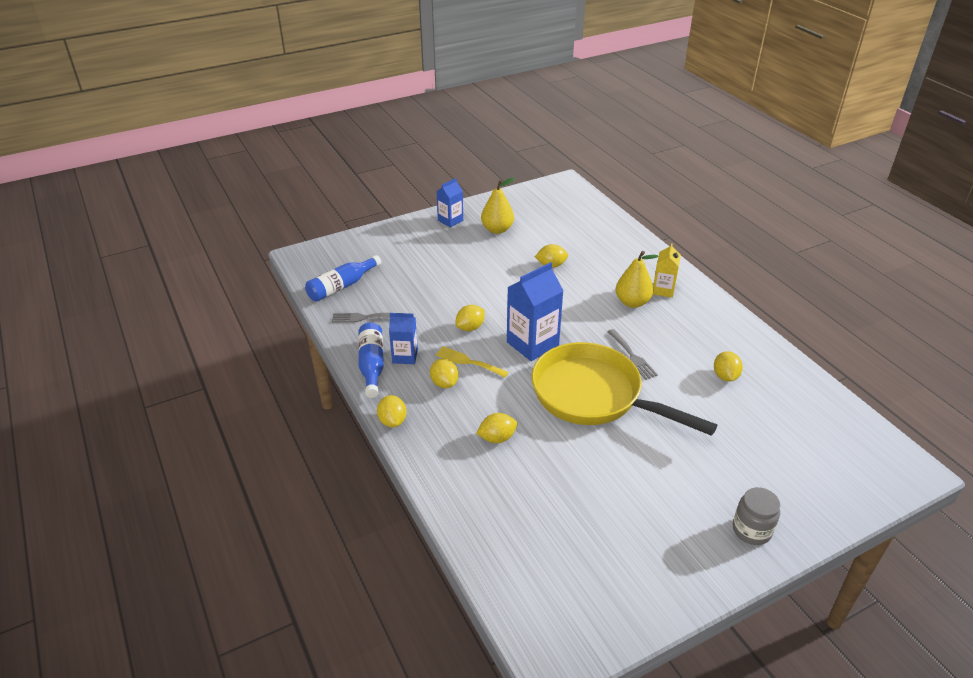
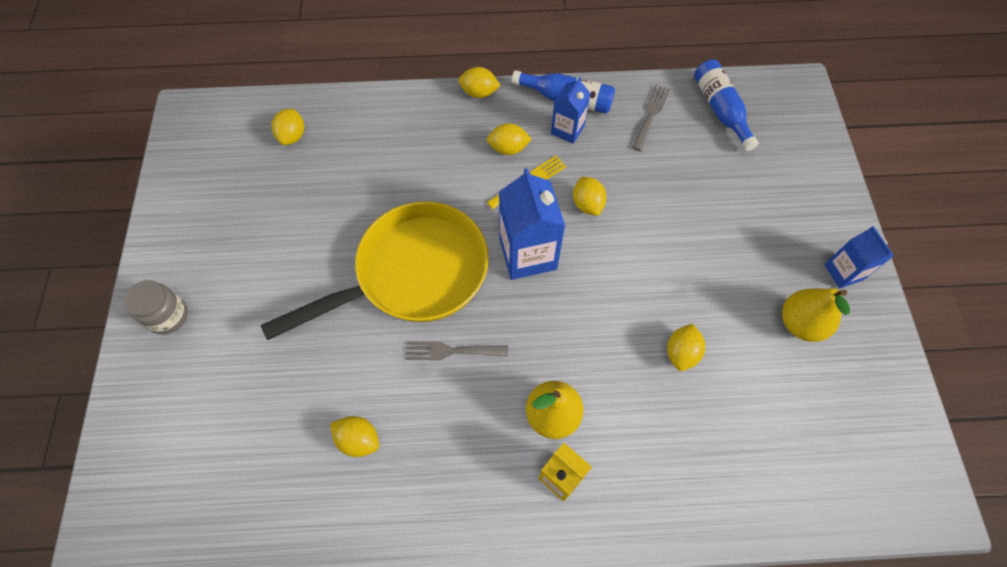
camera: 115 degrees right, 25 degrees up
yellow lemon [476,413,517,443] -> yellow lemon moved to [272,108,304,145]

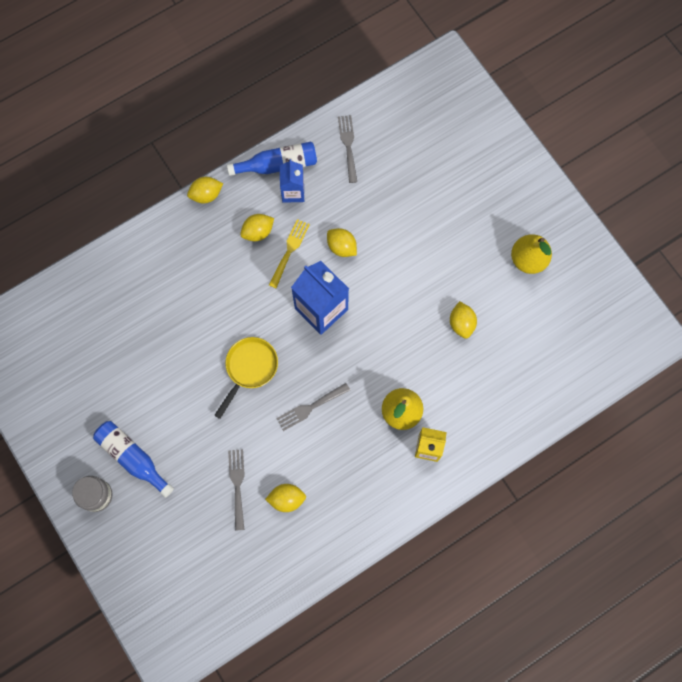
camera: 30 degrees left, 10 degrees up
yellow pan [260,201,489,340] -> yellow pan [214,337,278,419], size x0.50
yellow lemon [272,108,304,145] -> none
blue bottle [694,60,759,151] -> blue bottle moved to [93,421,174,498]
blue carton [824,226,894,288] -> none
none -> grey fork [228,449,245,531]

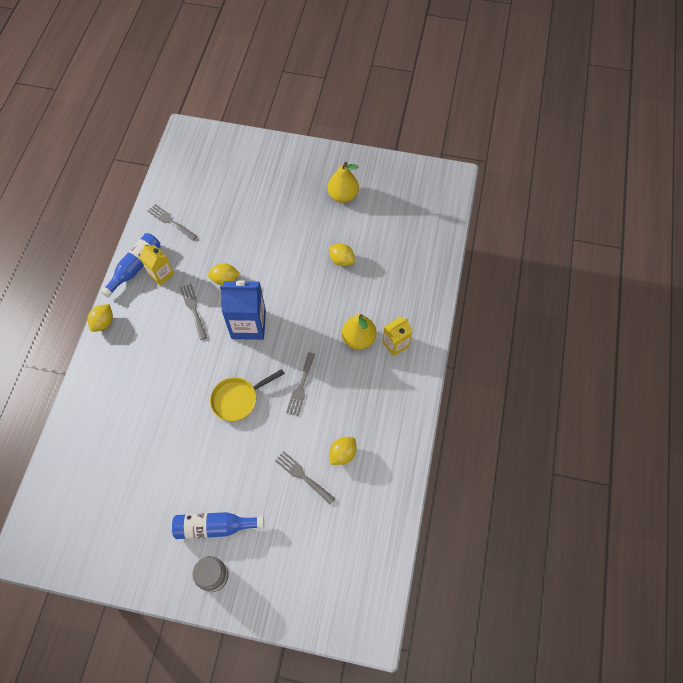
camera: 45 degrees left, 10 degrees down
yellow pan [214,337,278,419] -> yellow pan turned 105 degrees counterclockwise [210,369,285,421]
yellow lemon [240,214,274,241] -> none
yellow fork [269,219,310,288] -> grey fork [180,284,207,340]
blue carton [280,159,304,203] -> yellow carton [140,245,174,286]

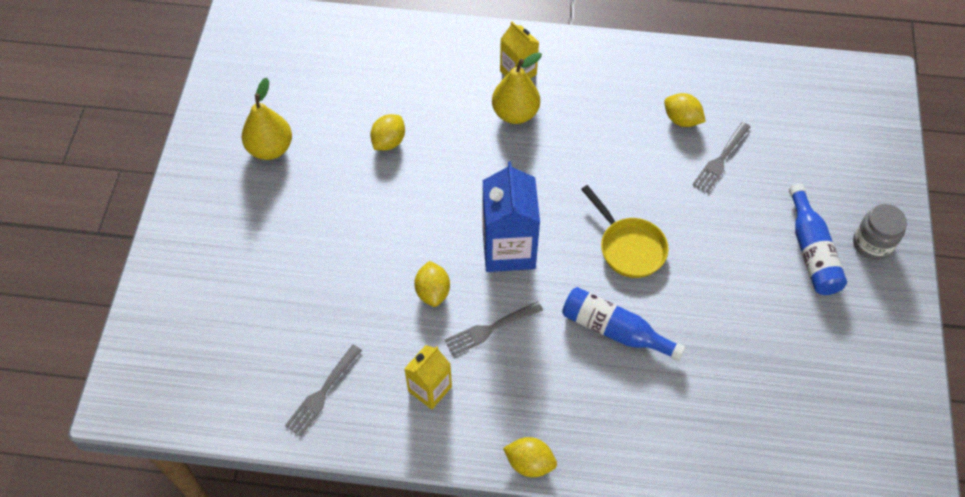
camera: 95 degrees left, 5 degrees down
blue bottle [101,233,160,298] -> blue bottle moved to [562,287,685,361]
grey fork [286,352,315,416] -> none

